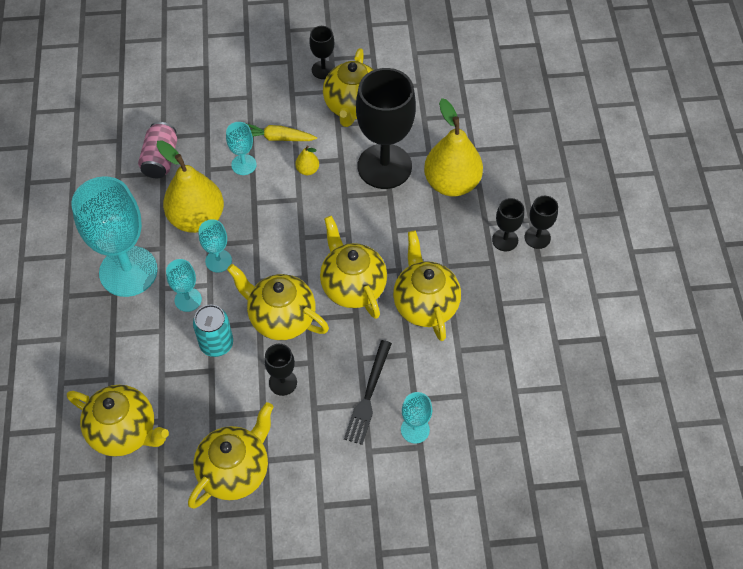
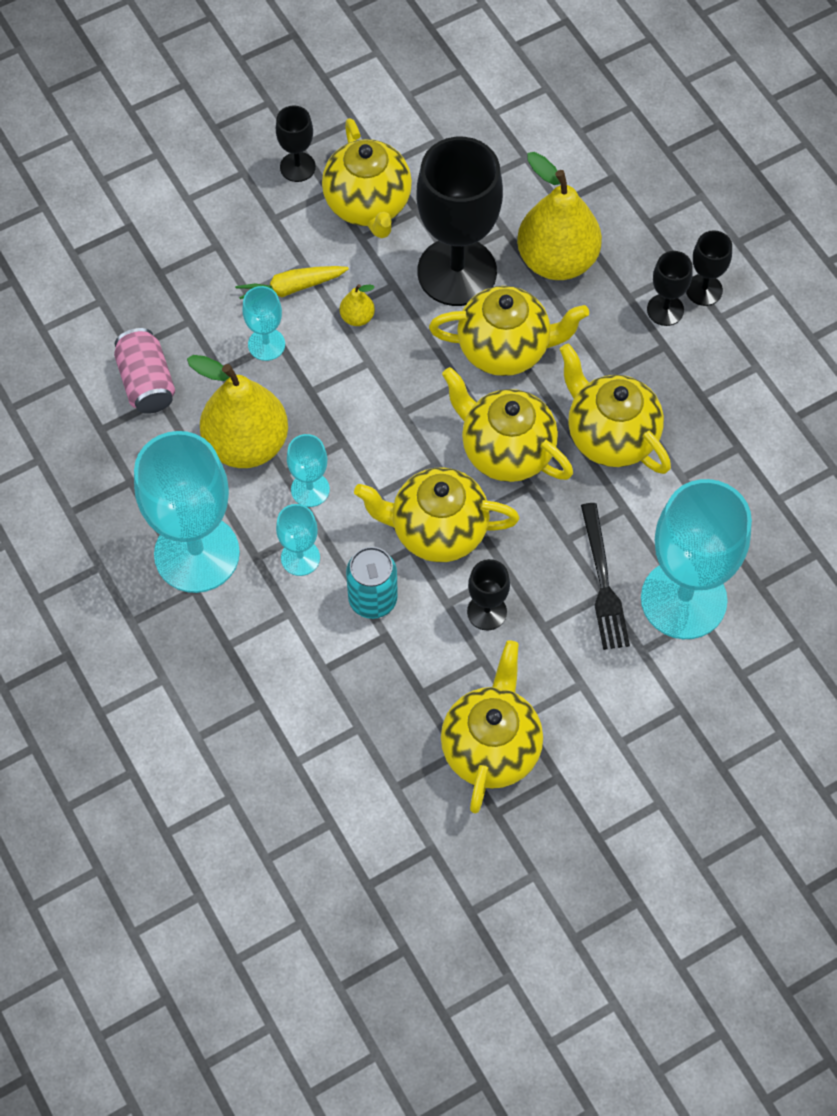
camera: 25 degrees left, 5 degrees up
yellow teapot [67,385,169,457] -> yellow teapot moved to [429,286,589,376]
turquoise goblet [401,392,432,443] -> turquoise goblet [641,479,752,639], size x2.17

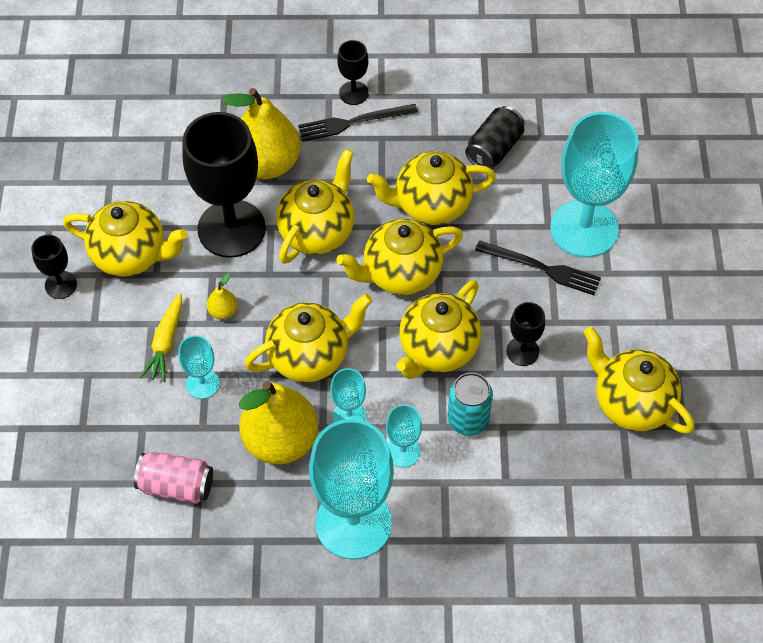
camera: 60 degrees left, 5 degrees down
black goblet [647,251,692,326] -> black fork [298,104,418,141]
none -> yellow teapot [245,294,372,382]
none -> black can [465,106,525,168]

